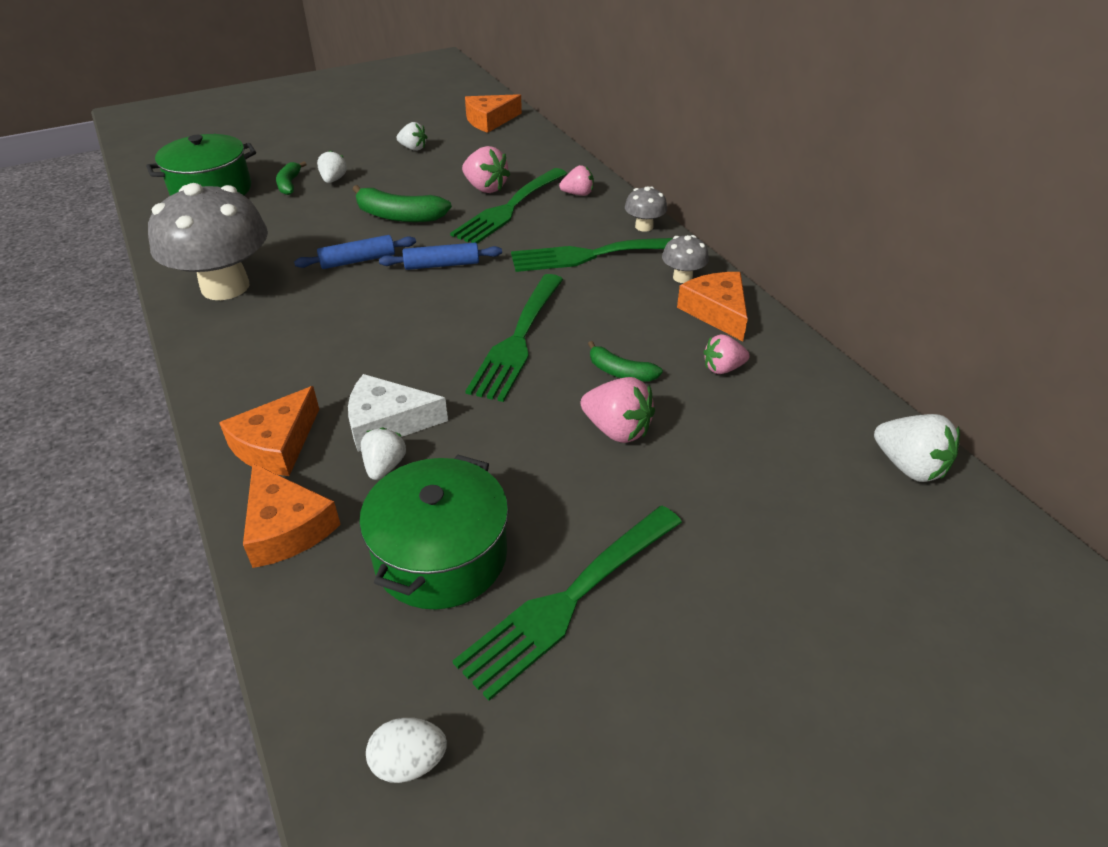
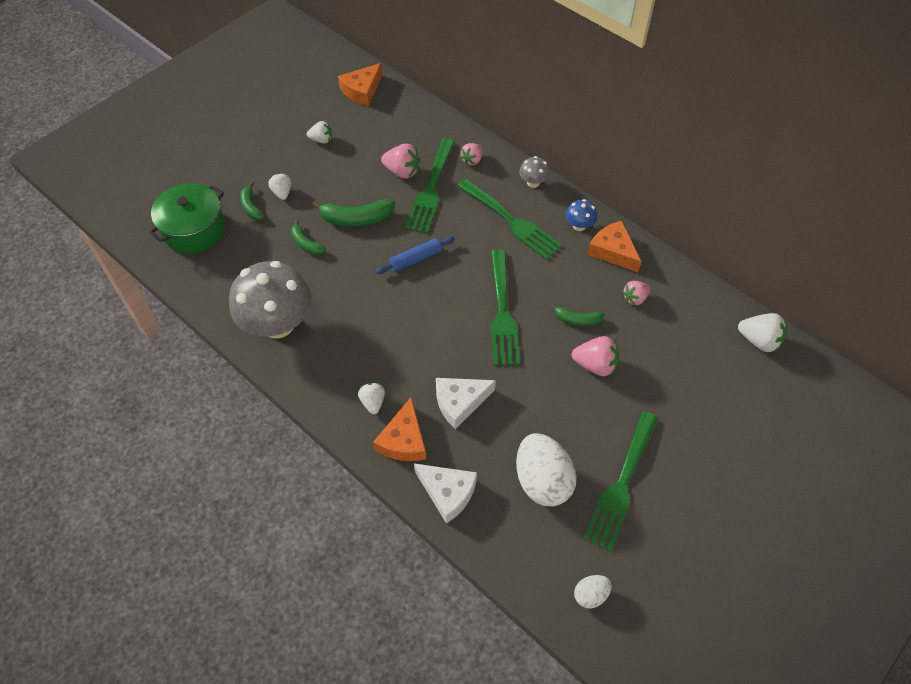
camera: 20 degrees left, 15 degrees up
orange cheese [243,464,341,568] -> white cheese [414,463,477,524]
blue rolling pin [294,235,416,269] -> none
green pot [359,455,509,610] -> white egg [516,433,577,506]
white strawberry [361,427,406,480] -> white strawberry moved to [358,383,385,414]
green fork [511,238,673,272] -> green fork turned 105 degrees counterclockwise [457,179,562,260]
pink strawberry [559,165,594,196] -> pink strawberry turned 150 degrees clockwise [460,143,482,165]
grey mushroom [662,235,709,283] -> blue mushroom [566,199,597,231]
none -> green banana [291,220,326,255]

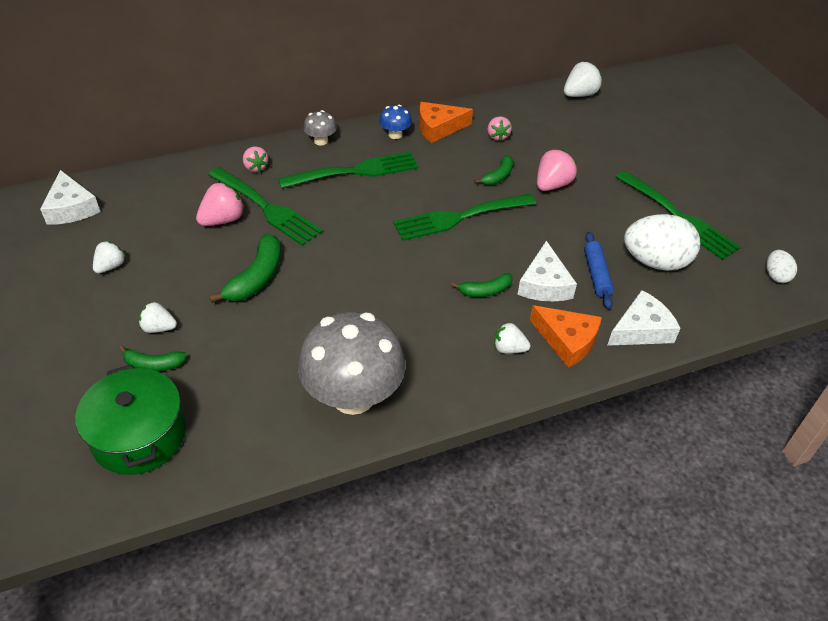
camera: 65 degrees left, 10 degrees down
green banana [291,220,326,255] -> green banana moved to [451,273,513,297]
orange cheese [338,63,382,106] -> white cheese [40,170,101,225]
blue rolling pin [376,236,455,274] -> blue rolling pin moved to [584,232,614,309]
green fork [491,250,520,366] -> green fork turned 135 degrees clockwise [393,194,536,241]

